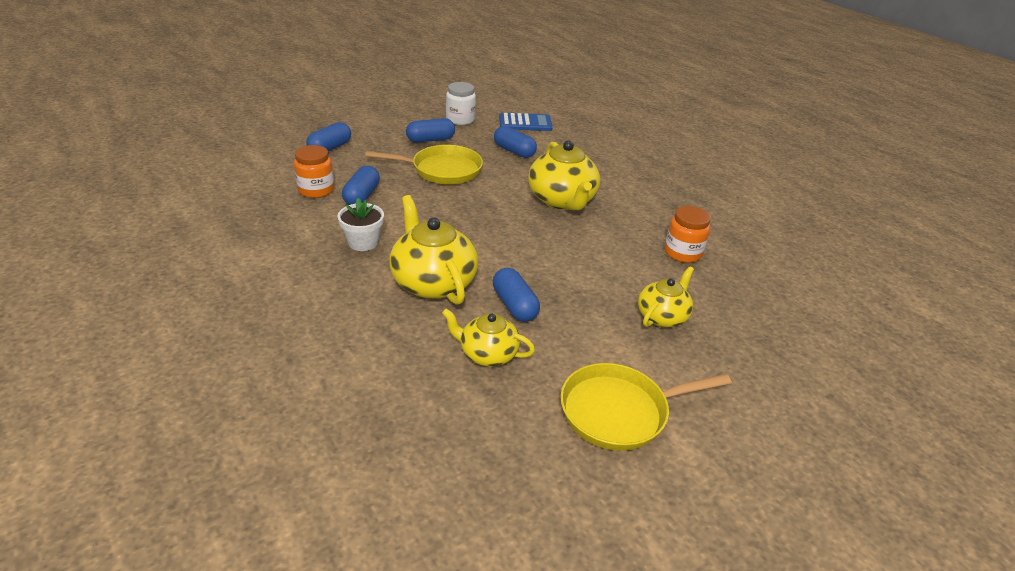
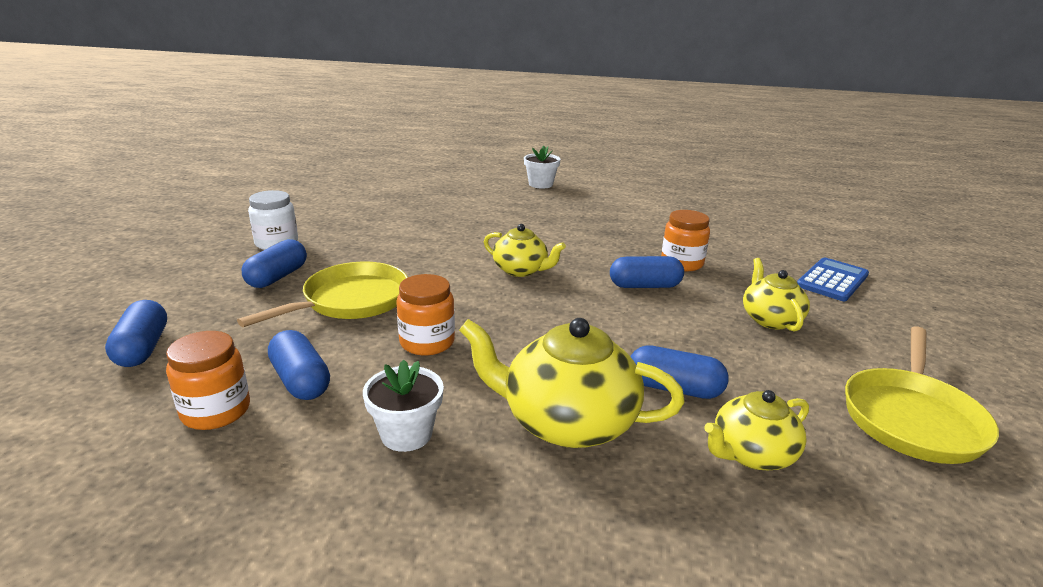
camera: 45 degrees left, 10 degrees down
blue capsule [494,126,537,158] -> blue capsule moved to [610,256,684,288]
blue calculator [499,113,553,131] -> blue calculator moved to [797,257,869,301]
yellow teapot [528,140,600,210] -> yellow teapot [484,224,566,277], size x0.61
none -> orange jar [396,274,455,356]
none -> white flower pot [524,146,561,189]

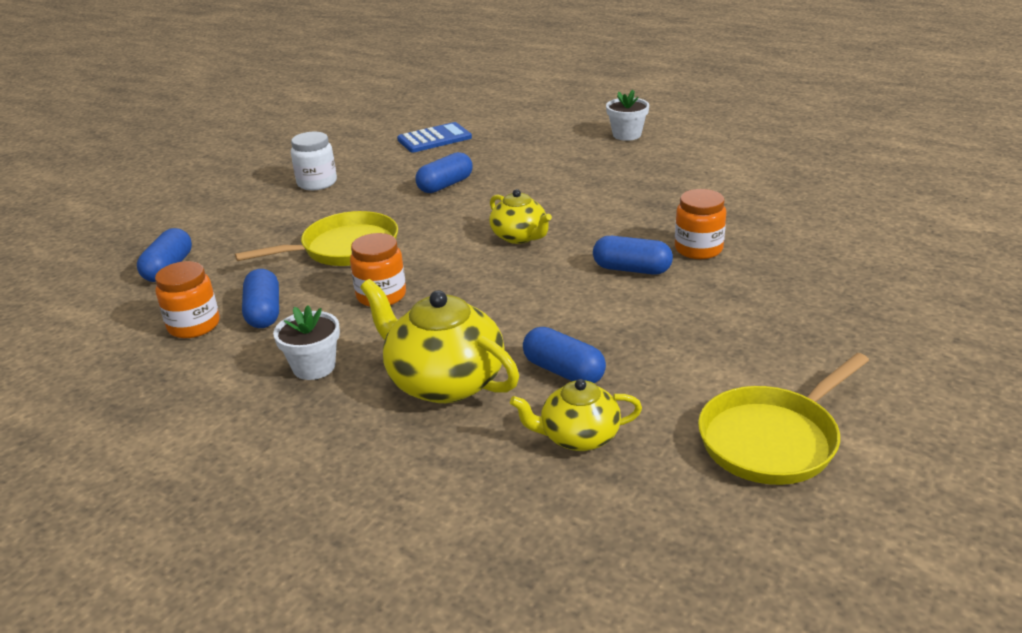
camera: 25 degrees right, 5 degrees up
blue capsule [242,239,307,288] -> blue capsule moved to [415,152,473,193]
yellow teapot [743,258,810,331] -> none
blue calculator [797,257,869,301] -> blue calculator moved to [397,122,472,153]

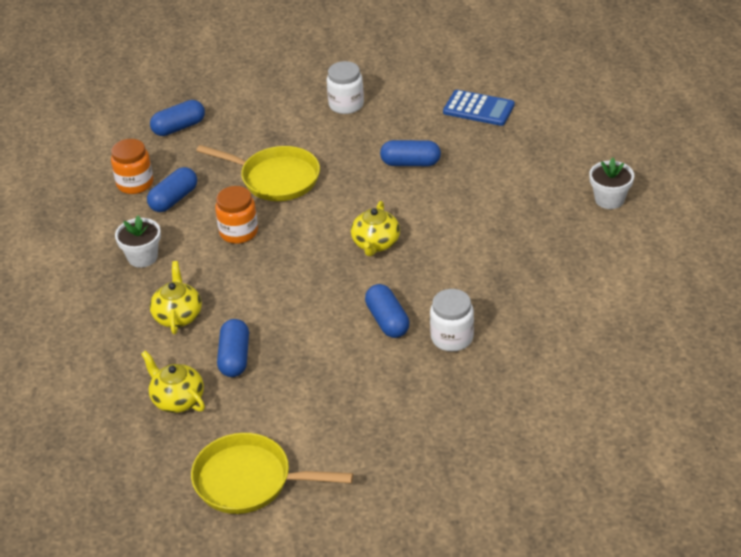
camera: 50 degrees right, 10 degrees up
yellow teapot [360,279,519,403] -> yellow teapot [150,261,202,334], size x0.61
orange jar [675,189,726,259] -> white jar [430,289,474,351]

